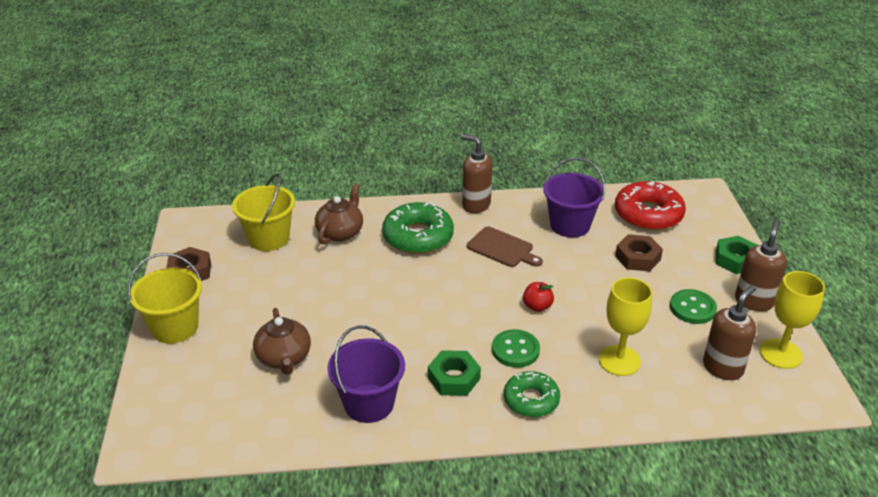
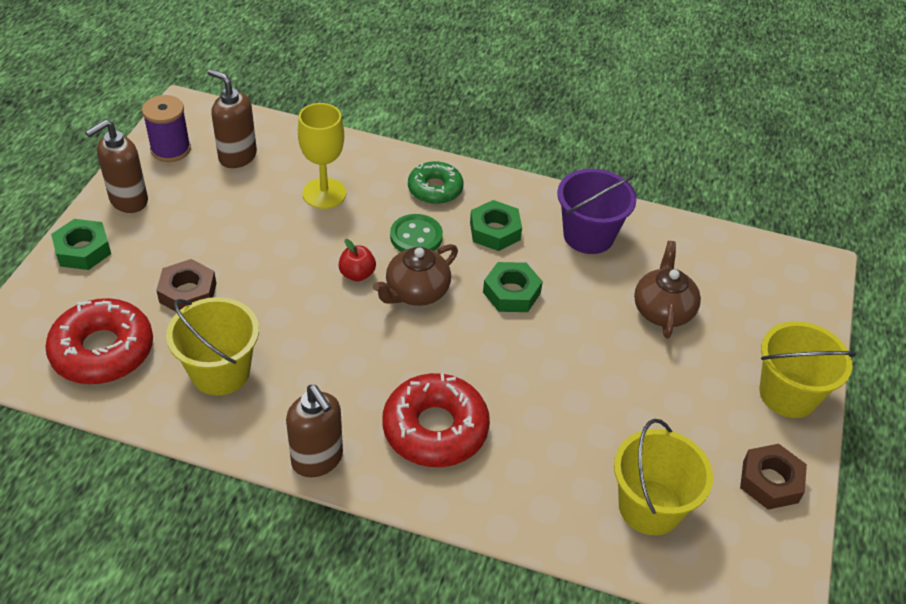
camera: 160 degrees left, 10 degrees up
brown teapot [315,183,363,244] -> brown teapot moved to [373,244,458,306]
green donut [382,202,454,254] -> red donut [382,373,490,467]
brown cutting board [467,226,543,267] -> none
purple bucket [543,157,605,237] -> yellow bucket [166,297,259,395]
green button [670,289,717,324] -> none
brown soap dispenser [703,285,756,380] -> brown soap dispenser turned 60 degrees clockwise [207,69,257,168]
yellow goblet [759,271,825,369] -> purple spool [142,95,191,162]
none -> green nut [483,262,543,312]

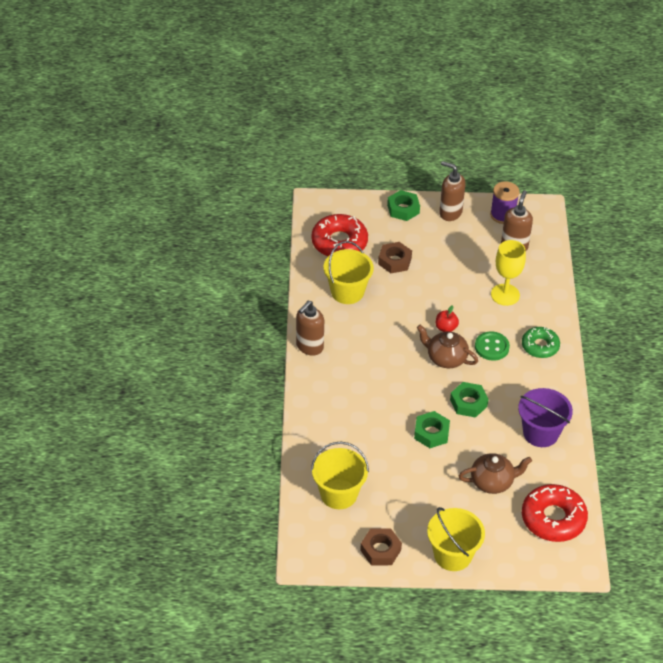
camera: 75 degrees right, 0 degrees up
red donut [382,373,490,467] -> red donut moved to [522,484,588,542]
green nut [470,200,522,251] -> green nut moved to [414,411,450,448]

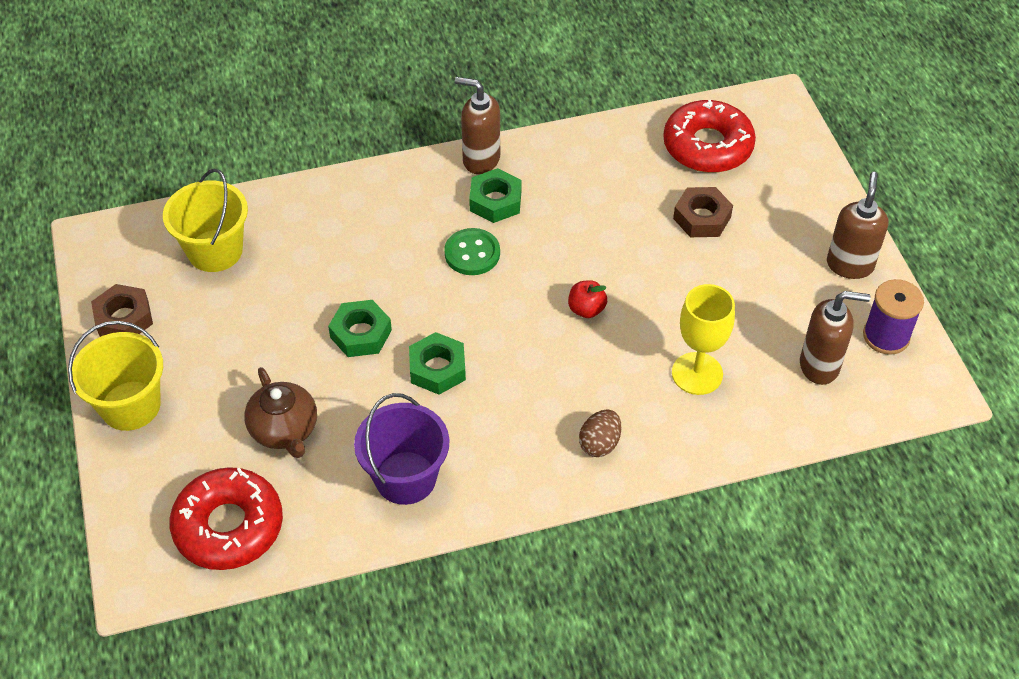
camera: 75 degrees right, 5 degrees up
yellow bucket [324,241,374,304] -> none
green nut [387,190,420,221] -> green nut moved to [469,168,522,223]
brown teapot [417,325,478,368] -> none
green button [475,332,510,360] -> green button moved to [444,228,500,275]
green donut [522,327,560,358] -> brown egg [579,409,621,457]

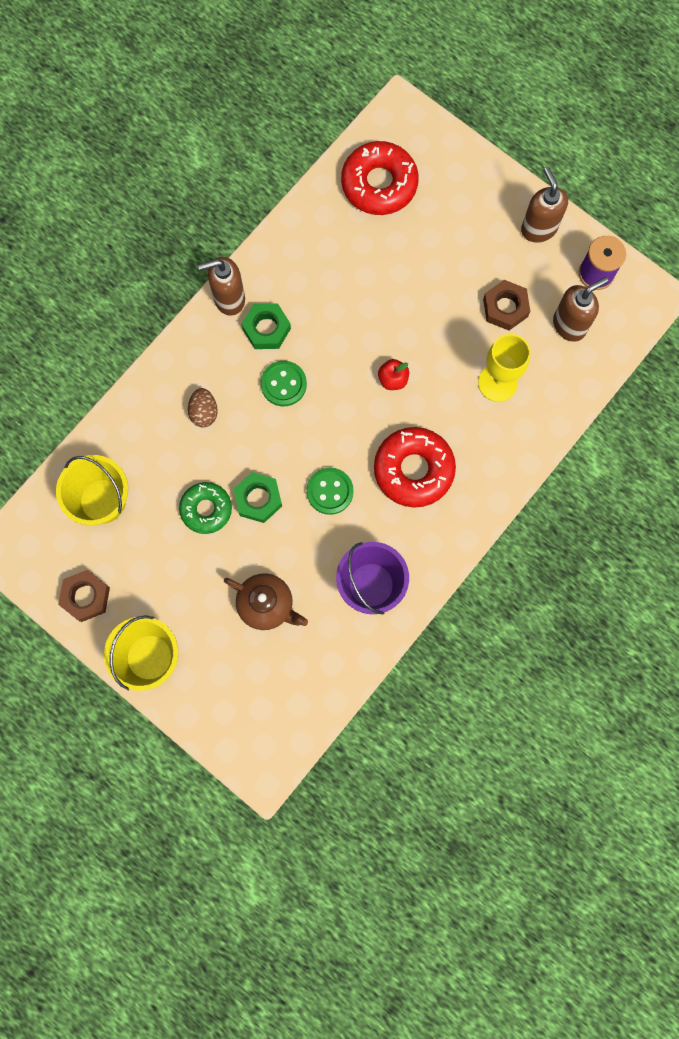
camera: 35 degrees left, 25 degrees up
red donut [170,467,283,570] -> red donut moved to [374,427,456,508]
green nut [409,332,466,395] -> green button [307,468,354,515]
brown egg [579,409,621,457] -> brown egg moved to [188,388,218,427]
brown nut [673,187,733,237] -> brown nut moved to [483,280,530,331]
none -> green donut [179,482,232,534]

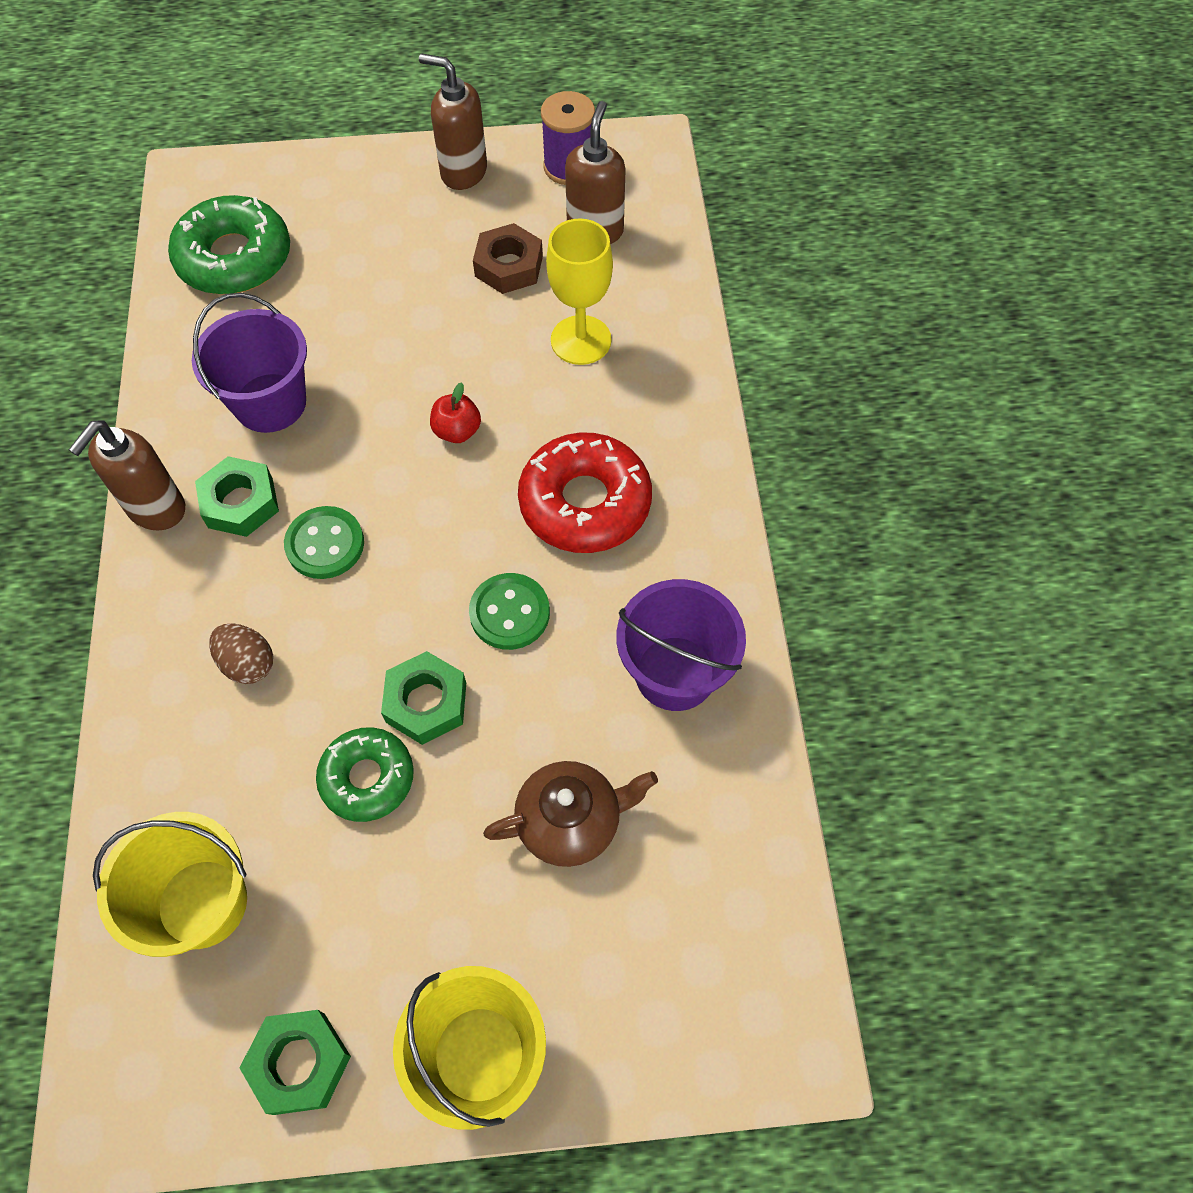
camera: 45 degrees left, 15 degrees down
brown nut [58,570,110,622] -> green nut [239,1010,351,1115]
red donut [341,141,419,215] -> green donut [168,195,290,295]
none -> purple bucket [192,293,307,433]

